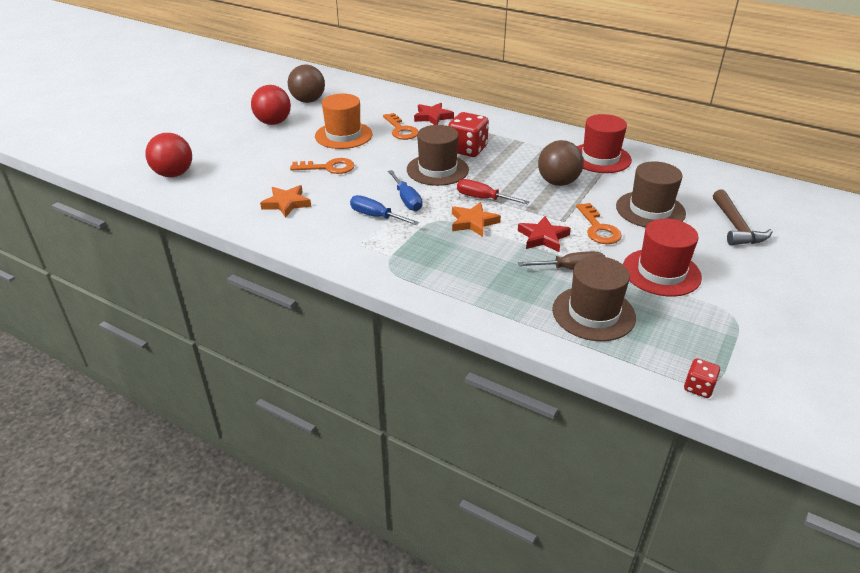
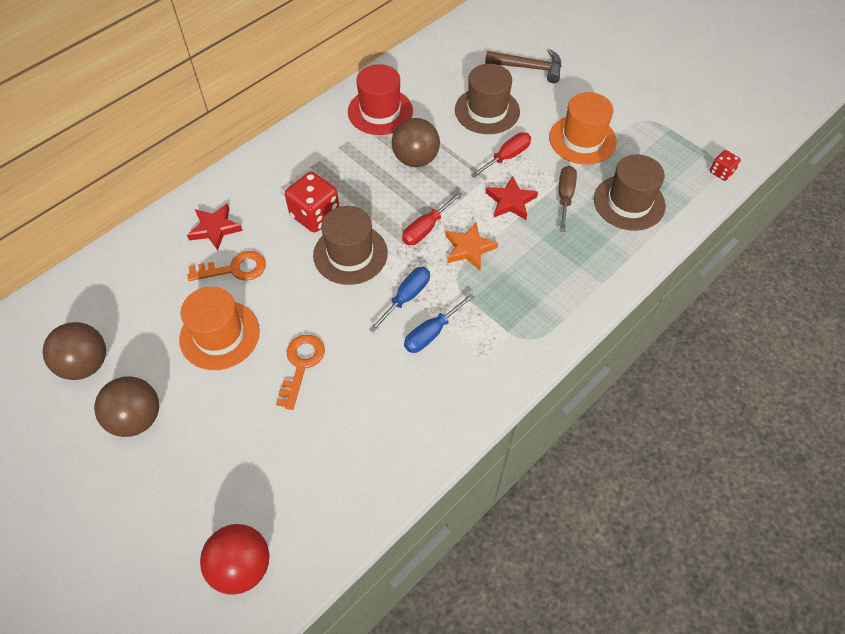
camera: 75 degrees left, 20 degrees up
red ball [251,85,291,125] -> brown ball [94,376,159,437]
orange star [260,185,311,218] -> none
blue screwdriver [388,170,422,211] -> blue screwdriver turned 45 degrees counterclockwise [369,267,430,333]
orange key [576,203,622,244] -> red screwdriver [471,132,531,178]
red hat [623,219,702,297] -> orange hat [549,92,617,165]

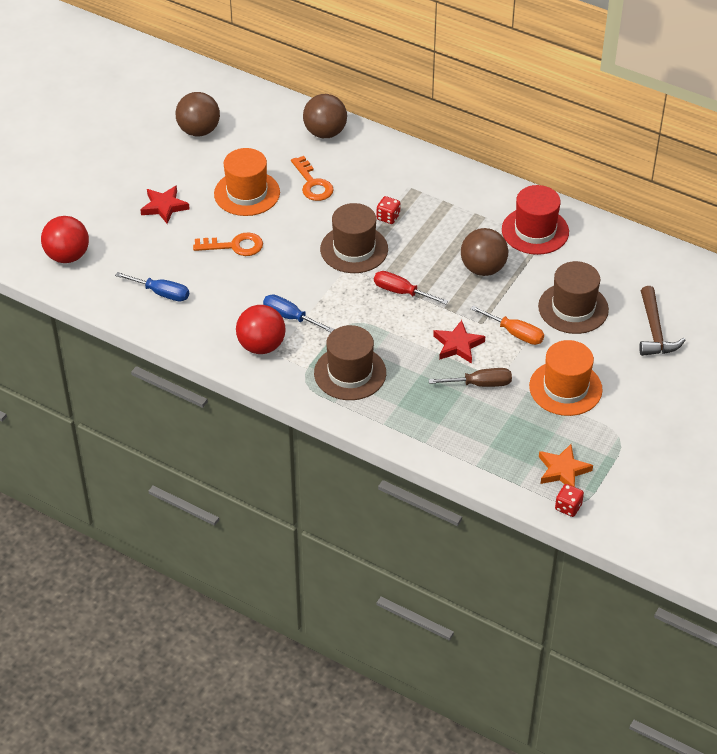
camera: 75 degrees right, 10 degrees down
brown ball [94,376,159,437] -> brown ball moved to [303,94,347,138]
red star [187,203,243,250] -> red star moved to [140,185,190,224]
red dice [285,172,340,233] -> red dice [377,196,401,224], size x0.53
blue screwdriver [369,267,430,333] -> blue screwdriver moved to [115,272,189,302]
orange star [445,222,498,270] -> orange star moved to [539,444,593,487]
red screwdriver [471,132,531,178] -> orange screwdriver [470,306,544,345]
brown hat [594,154,666,231] -> brown hat moved to [314,325,386,400]
none -> red ball [236,305,286,354]

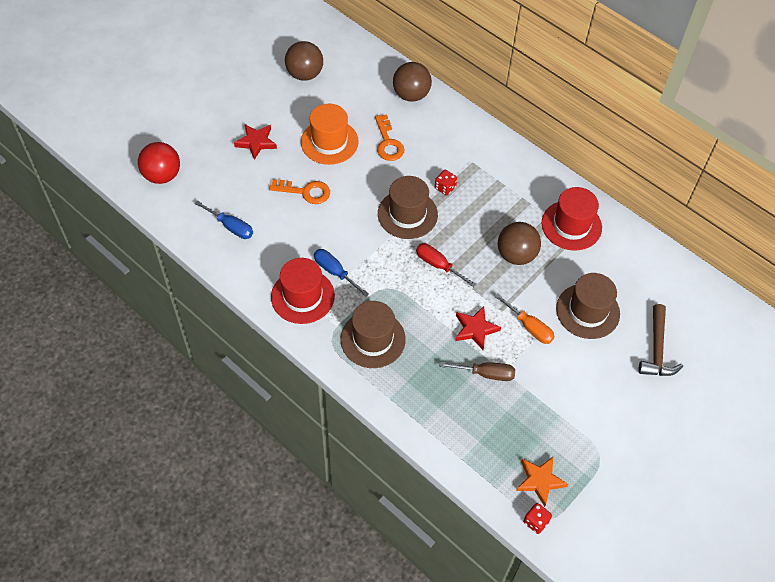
camera: 10 degrees right, 10 degrees up
red ball [236,305,286,354] -> red hat [271,258,335,324]
orange hat [529,340,602,416] -> none

